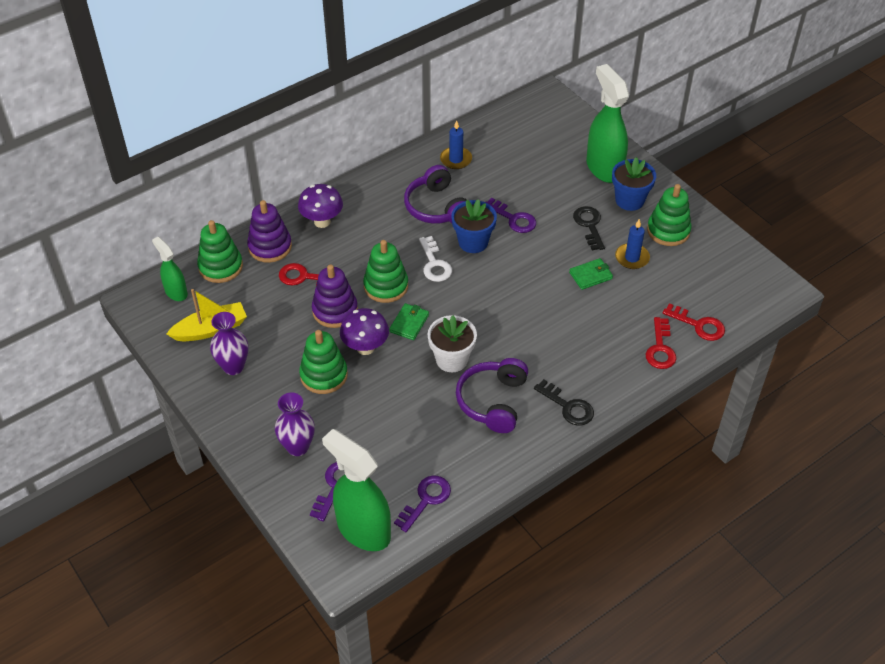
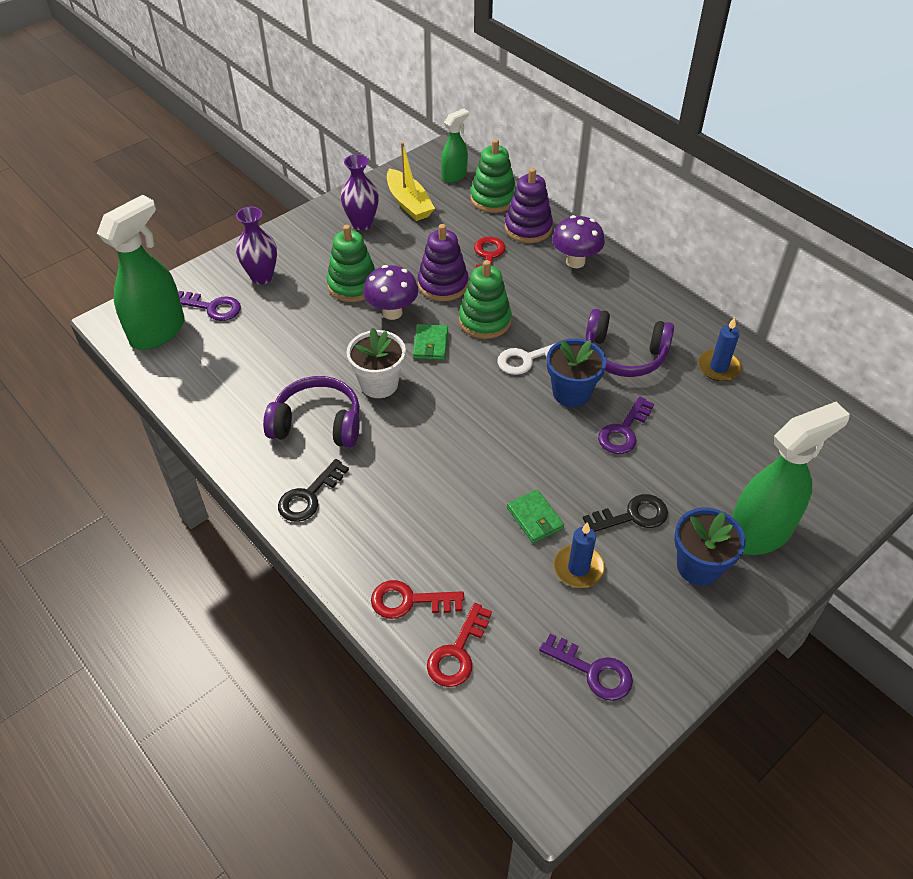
camera: 85 degrees right, 0 degrees up
green wallet [389,303,429,340] -> green wallet turned 75 degrees clockwise [413,324,448,360]
purple key [394,475,451,532] -> purple key moved to [539,633,633,701]
purple headphones [404,165,467,224] -> purple headphones turned 135 degrees counterclockwise [586,309,674,377]
green stacking toy [647,184,691,246] -> none

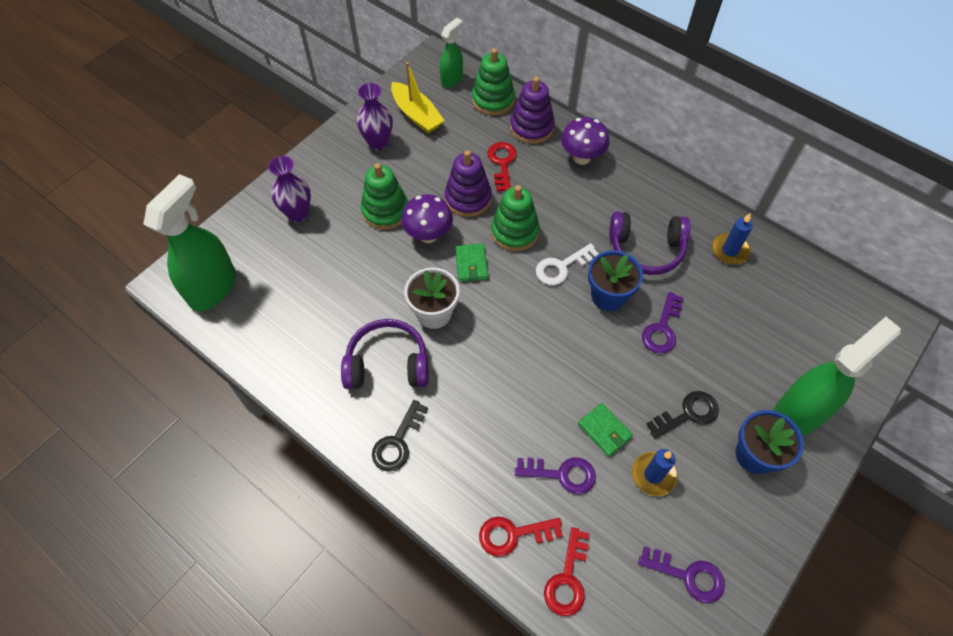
camera: 10 degrees left, 10 degrees up
purple key [178,291,241,321] -> purple key moved to [515,457,596,494]

